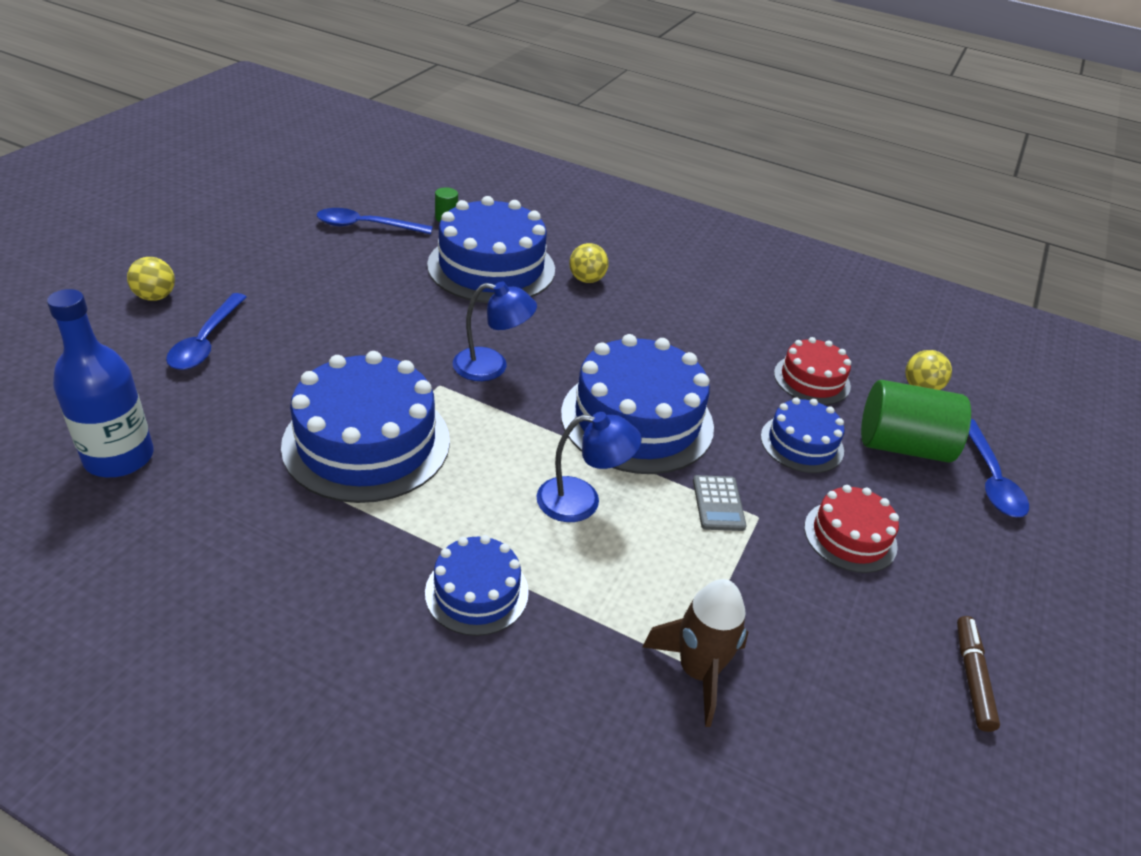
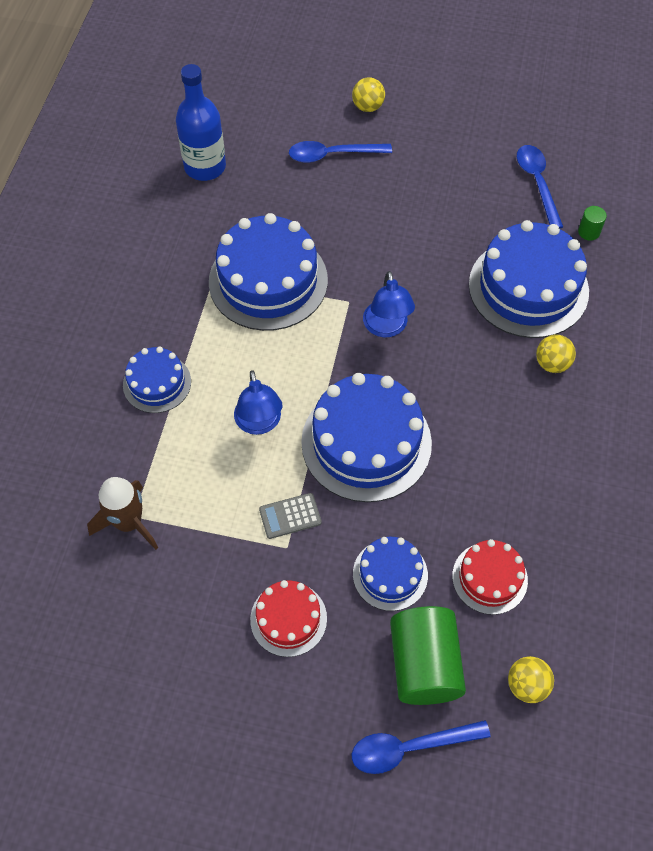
camera: 80 degrees right, 20 degrees up
brown marker [957,616,1000,732] -> none

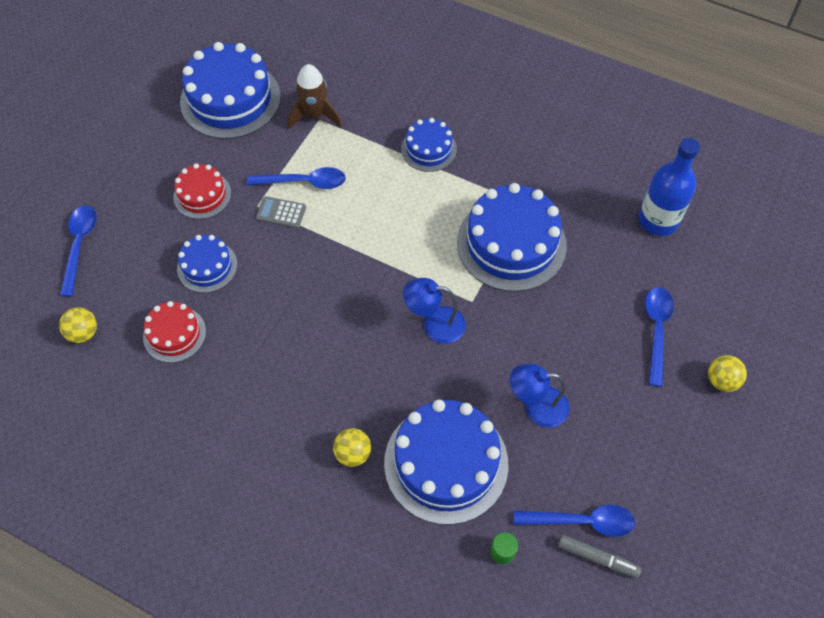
camera: 105 degrees right, 0 degrees up
blue lamp [234,370,283,435] -> blue lamp moved to [510,364,570,428]
grey calculator [259,493,322,539] -> grey calculator turned 75 degrees counterclockwise [256,196,306,228]
blue cake [301,373,432,502] -> blue cake moved to [180,42,281,139]
green cylinder [390,606,466,705] -> none
none -> blue spoon [247,167,346,189]
none -> grey marker [558,535,641,578]

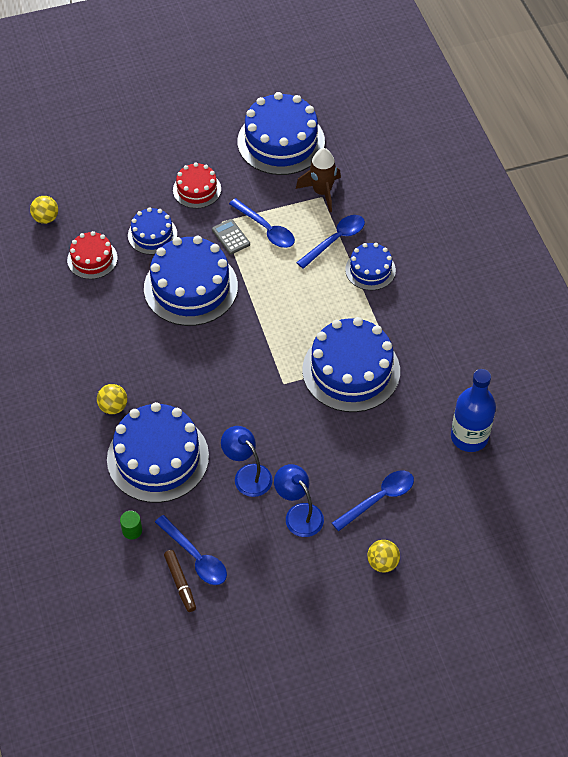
camera: 45 degrees right, 5 degrees down
blue spoon [60,205,97,297] -> blue spoon moved to [296,215,365,269]
blue lamp [403,278,466,344] -> blue lamp moved to [274,464,324,537]
grey marker [558,535,641,578] -> brown marker [164,550,196,612]
none -> blue cake [144,236,238,326]

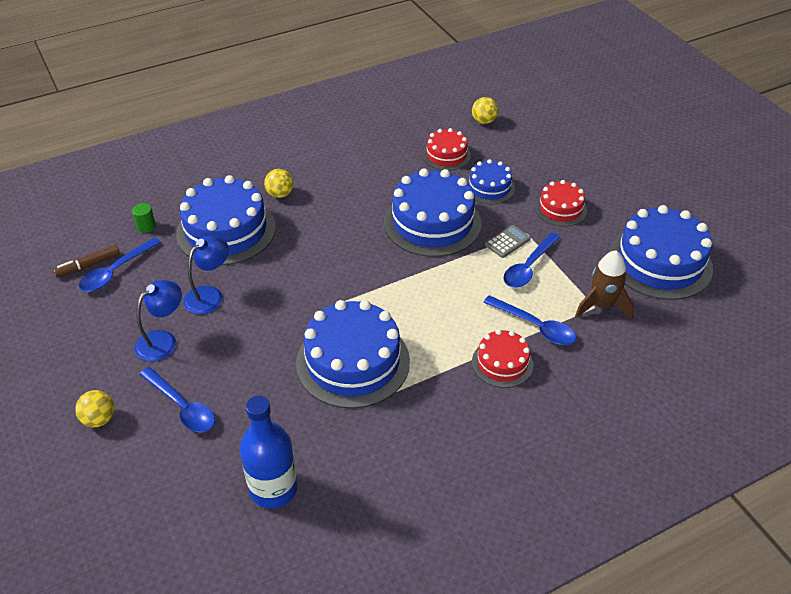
camera: 80 degrees right, 10 degrees down
blue cake [345,243,396,290] -> red cake [472,329,533,388]

